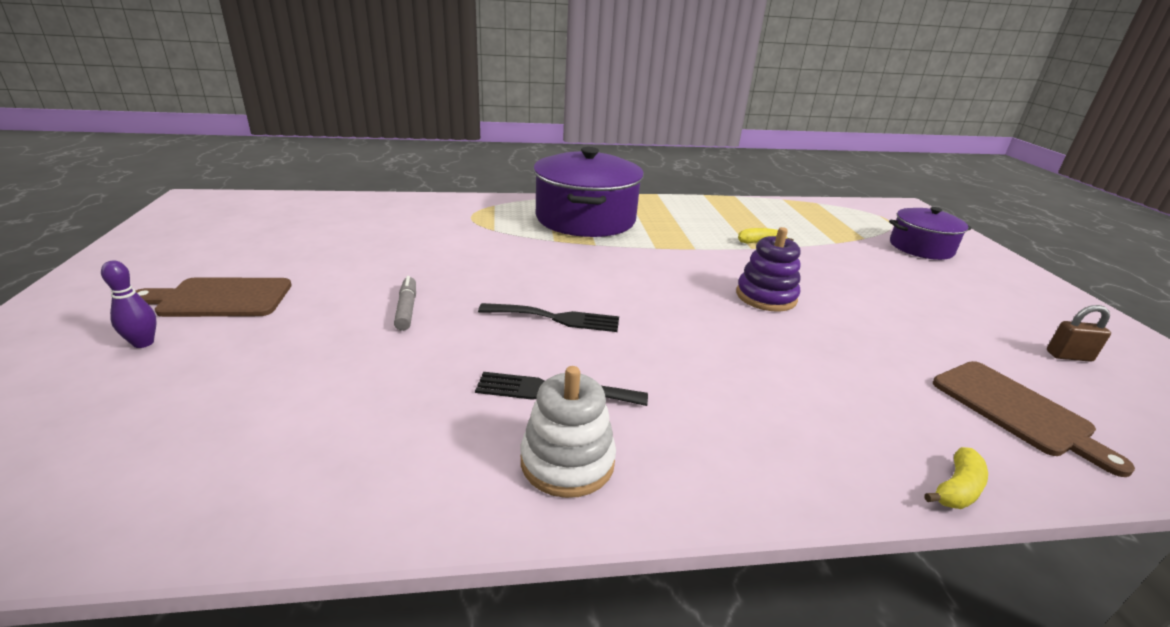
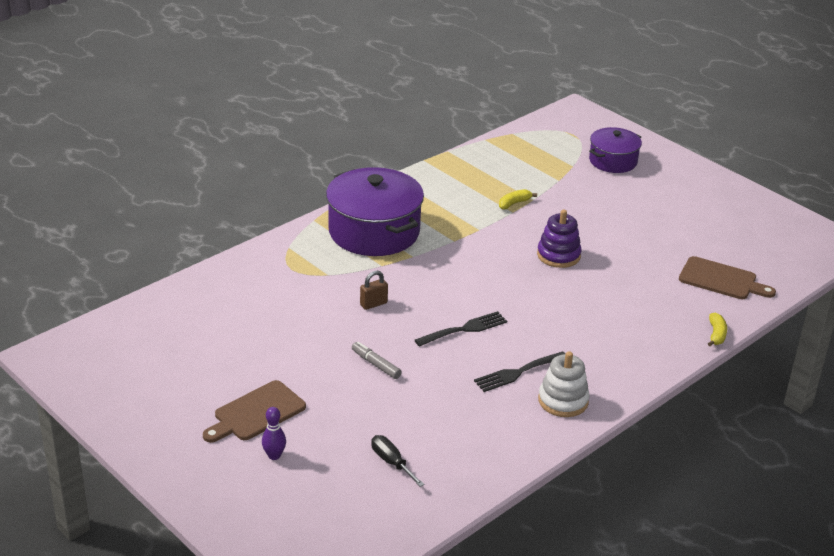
camera: 35 degrees left, 5 degrees up
brown padlock [1047,305,1111,362] -> brown padlock moved to [360,271,388,310]
none -> black screwdriver [371,435,425,487]

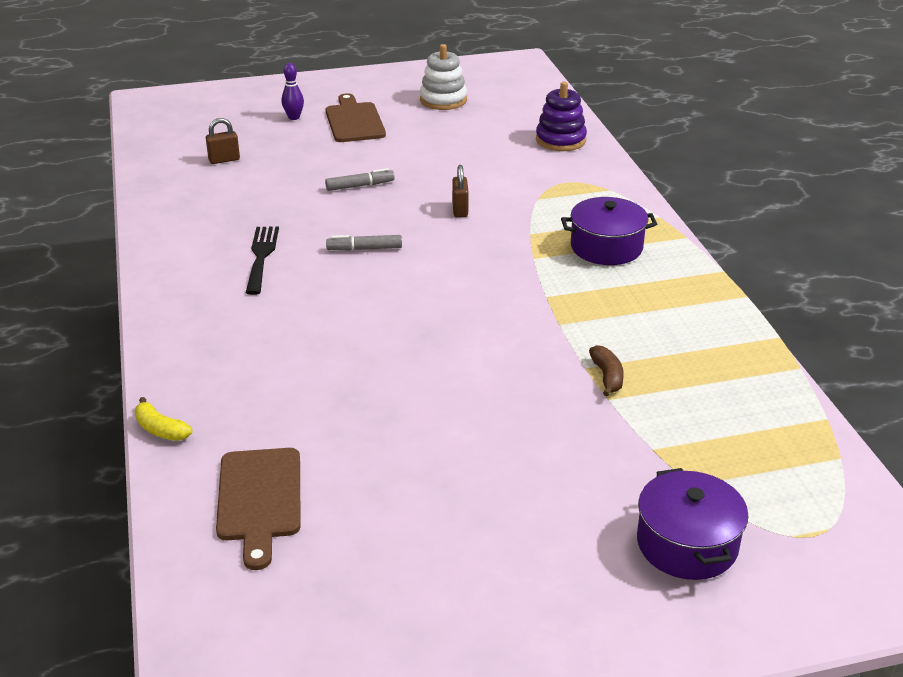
camera: 120 degrees right, 0 degrees up
purple pot [326,167,424,256] -> purple pot [561,197,657,265], size x0.58
black screwdriver [371,435,425,487] -> brown padlock [206,118,240,164]
black fork [415,311,507,347] -> grey marker [326,235,402,251]
yellow banana [499,189,537,209] -> brown banana [589,345,624,396]
purple stacking toy [537,210,582,268] -> purple stacking toy moved to [536,82,587,151]
white stacking toy [538,351,590,417] -> white stacking toy moved to [420,44,467,110]
brown cutting board [679,256,776,299] -> brown cutting board turned 60 degrees counterclockwise [216,448,301,570]

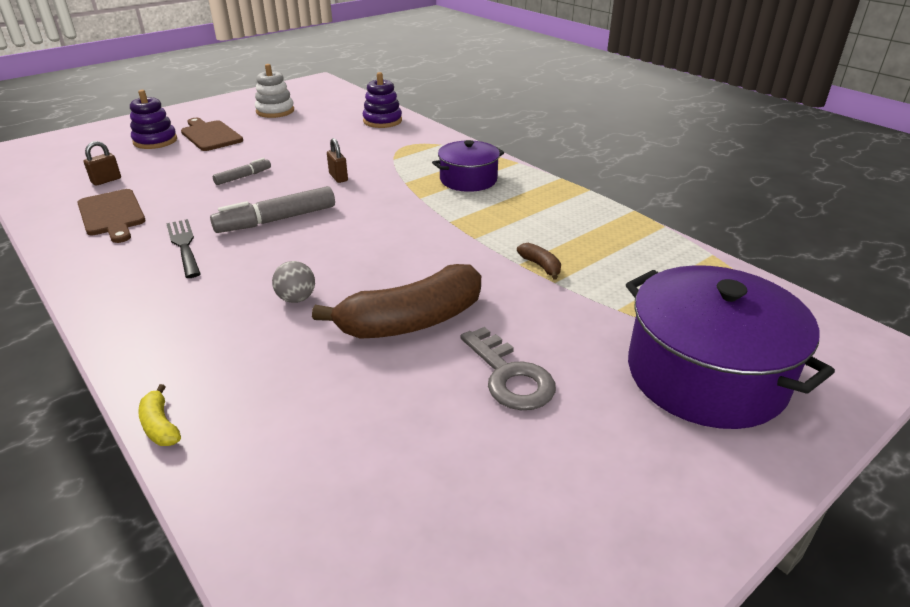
camera: 25 degrees left, 0 degrees up
yellow banana [135,397,192,441] -> yellow banana turned 45 degrees clockwise [138,384,181,446]
brown cutting board [216,448,301,570] -> brown cutting board moved to [77,189,146,243]
purple bowling pin [282,63,304,120] -> purple stacking toy [130,90,177,149]
grey marker [326,235,402,251] -> grey marker [210,186,335,233], size x1.82
purple pot [637,468,748,580] -> purple pot [626,265,835,429], size x1.73
none -> grey ball [272,261,315,303]
none -> brown banana [312,264,481,339]
none -> grey key [461,327,556,410]

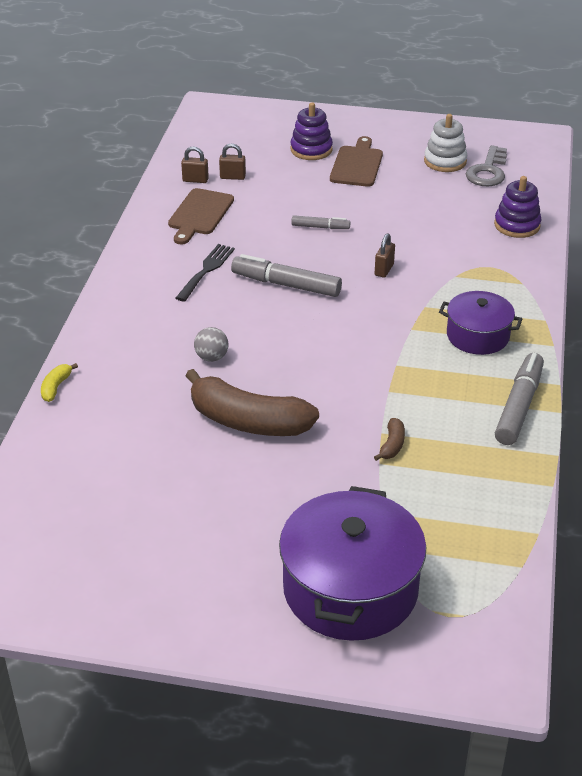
camera: 50 degrees right, 5 degrees up
grey key [461,327,556,410] -> grey key moved to [466,145,507,186]
none -> brown padlock [181,146,209,183]
none -> grey marker [495,353,544,445]

